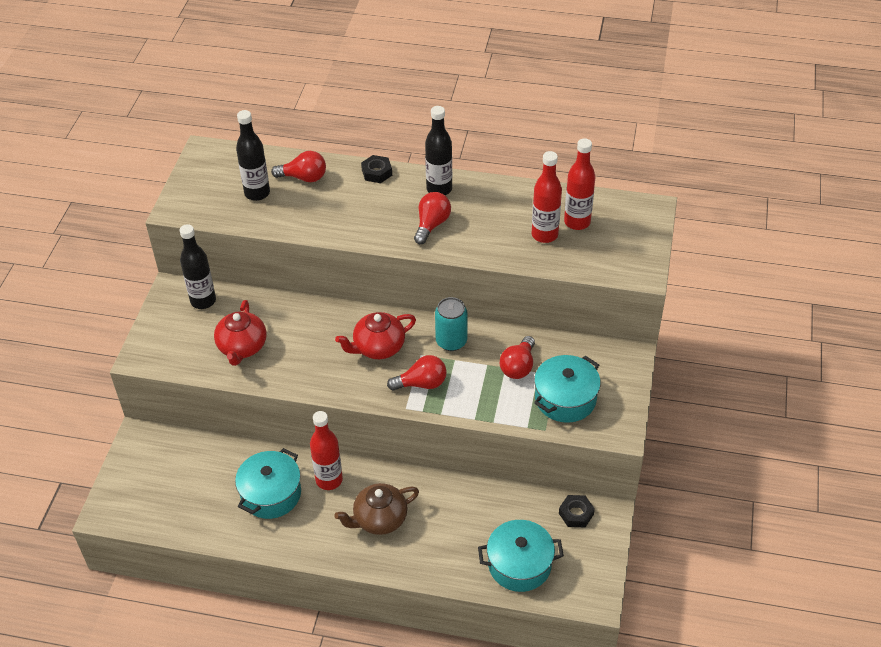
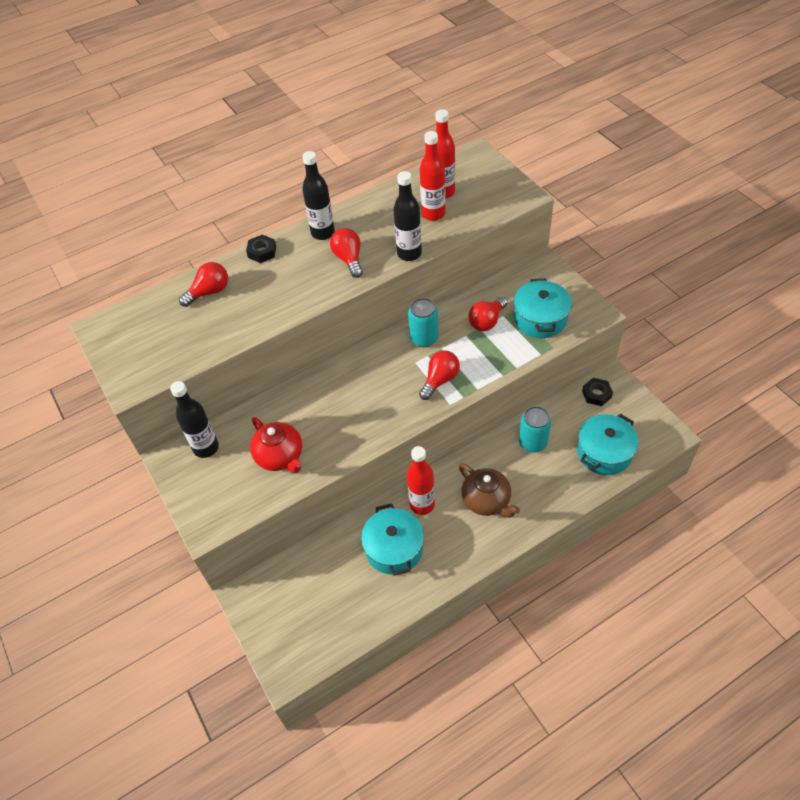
camera: 40 degrees left, 5 degrees up
black bottle [236,110,270,201] -> black bottle moved to [393,171,422,261]
brown teapot [334,483,419,535] -> brown teapot turned 60 degrees counterclockwise [459,463,520,518]
red teapot [335,312,416,359] -> none
red light bulb [500,336,535,379] -> red light bulb turned 60 degrees clockwise [468,297,507,331]
none -> turquoise can [519,406,551,453]

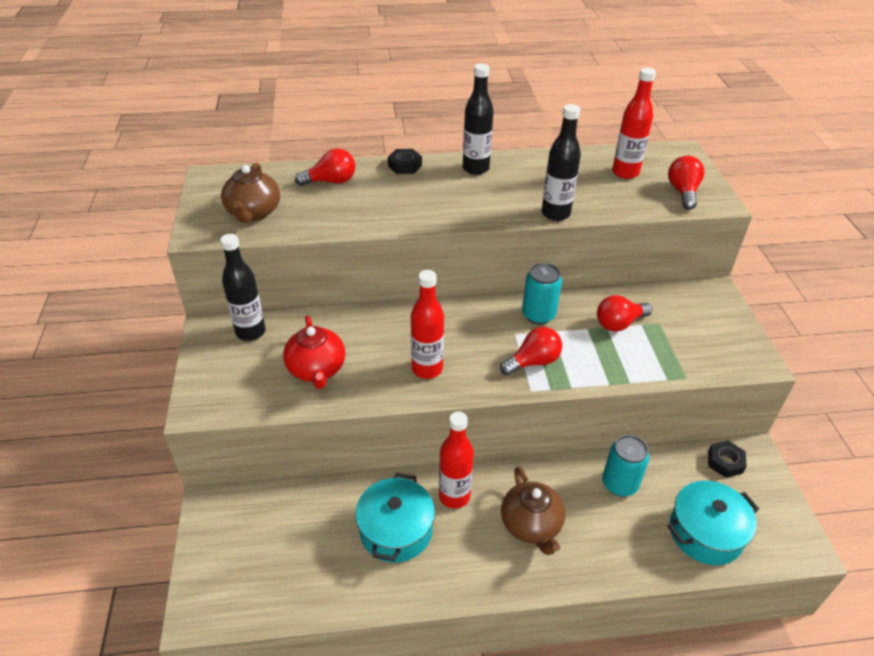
camera: 20 degrees right, 10 degrees down
red light bulb [330,228,363,278] -> red light bulb moved to [668,156,705,210]
red bottle [420,131,446,221] -> red bottle moved to [411,270,444,379]
turquoise pot [514,278,572,338] -> none
none -> brown teapot [221,163,280,223]

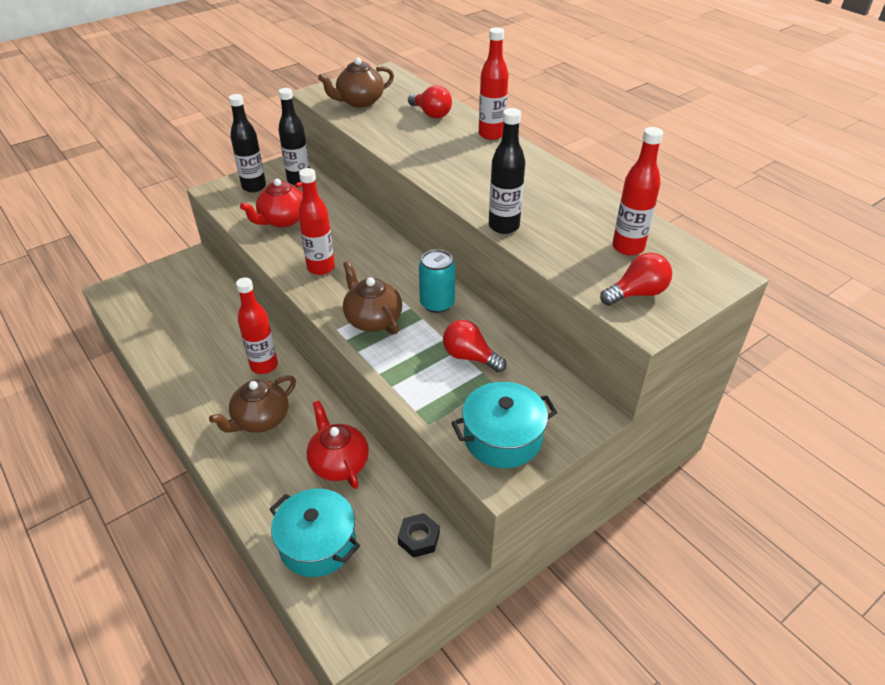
camera: 60 degrees right, 0 degrees up
turquoise pot [355,473,435,563] -> turquoise pot moved to [451,382,557,468]
black nut [388,149,422,174] -> red bottle [479,27,508,140]
black bottle [463,64,494,175] -> black bottle moved to [229,94,266,192]
red light bulb [500,327,562,376] -> brown teapot [343,261,402,335]
turquoise can [602,435,650,497] -> red teapot [307,401,369,489]

